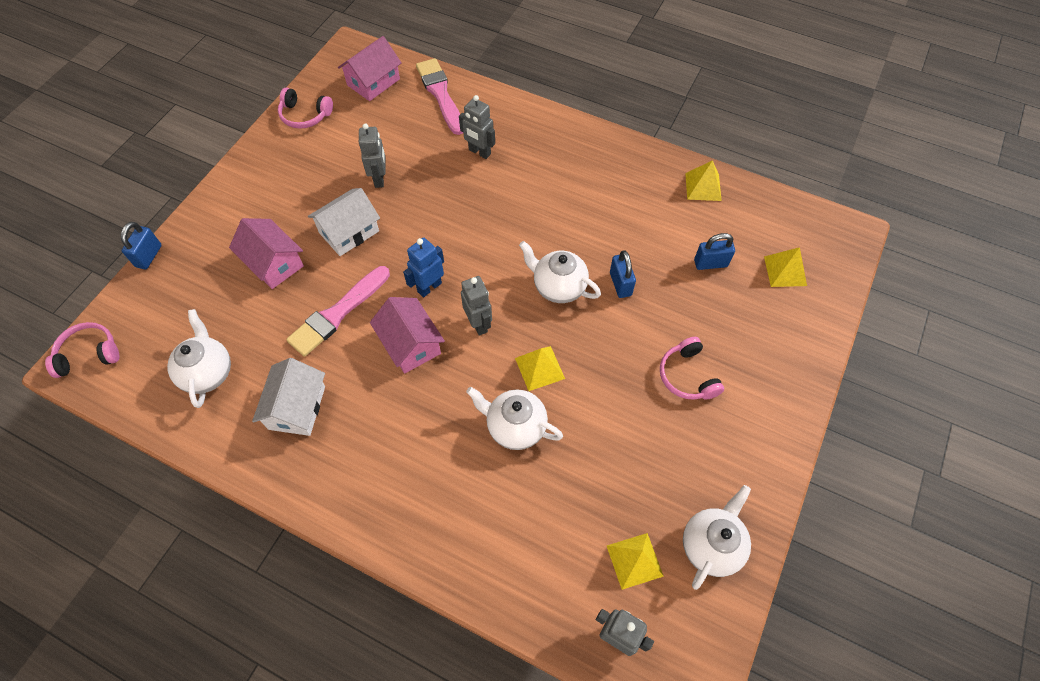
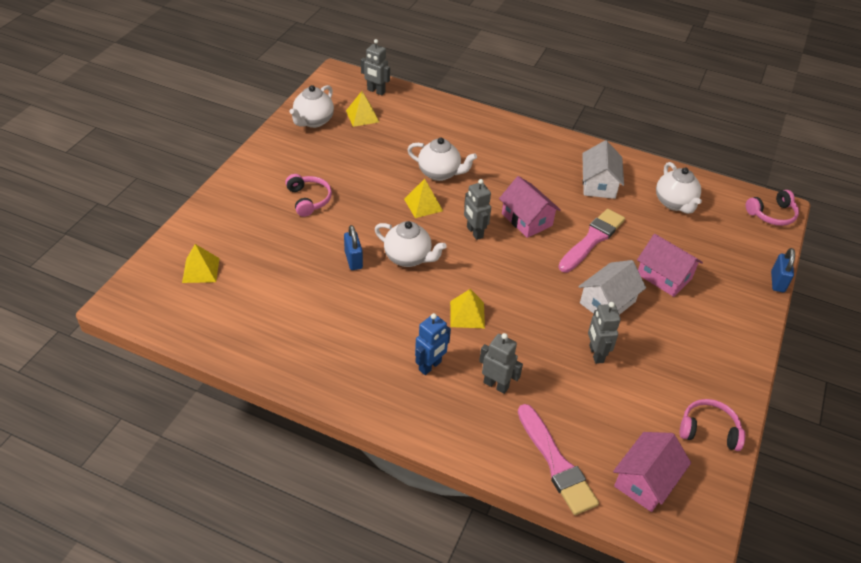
camera: 175 degrees right, 15 degrees down
blue robot [403,238,444,297] -> blue robot moved to [415,313,451,375]
yellow pyramid [685,160,722,201] -> yellow pyramid moved to [450,289,485,328]
blue padlock [694,233,735,270] -> none

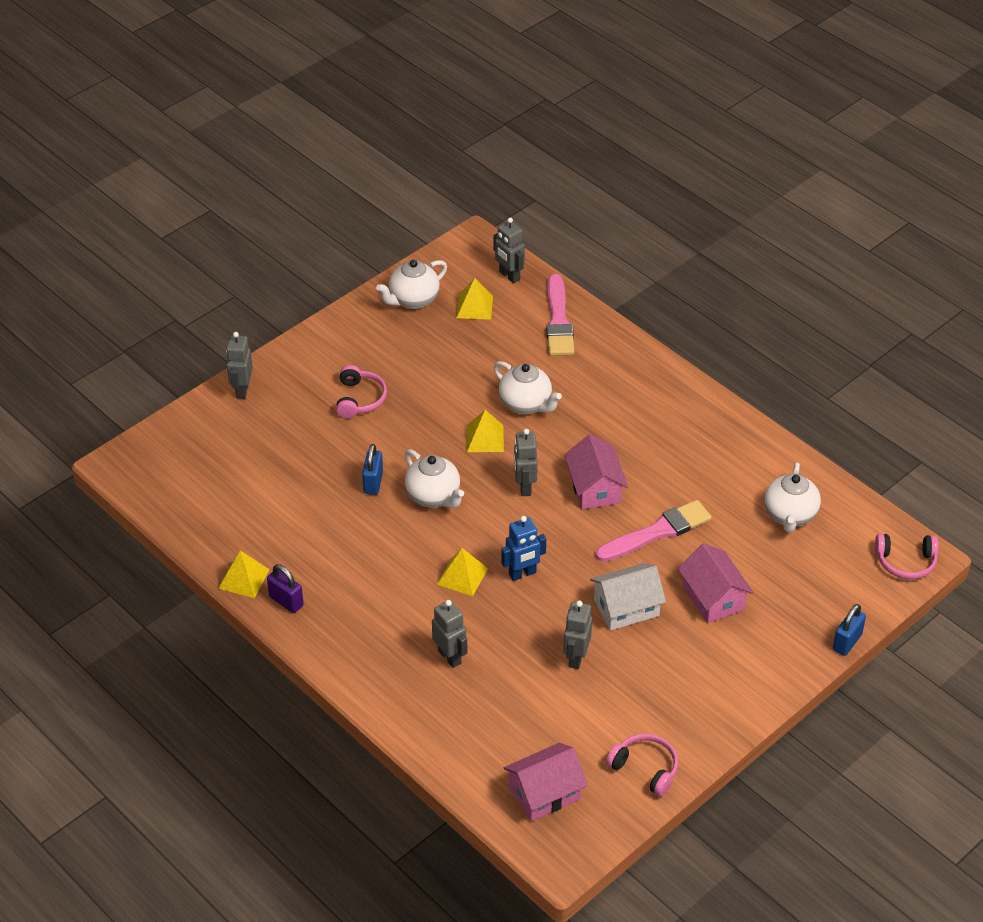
camera: 25 degrees right, 0 degrees up
yellow pyramid [182,244,220,283] -> yellow pyramid moved to [218,551,270,598]
blue robot [415,313,451,375] -> blue robot moved to [501,516,546,581]
pink brush [518,404,599,515] -> pink brush moved to [546,274,574,356]
white house [582,140,624,199] -> none
none -> grey robot [226,332,253,399]
none -> purple padlock [267,564,304,613]

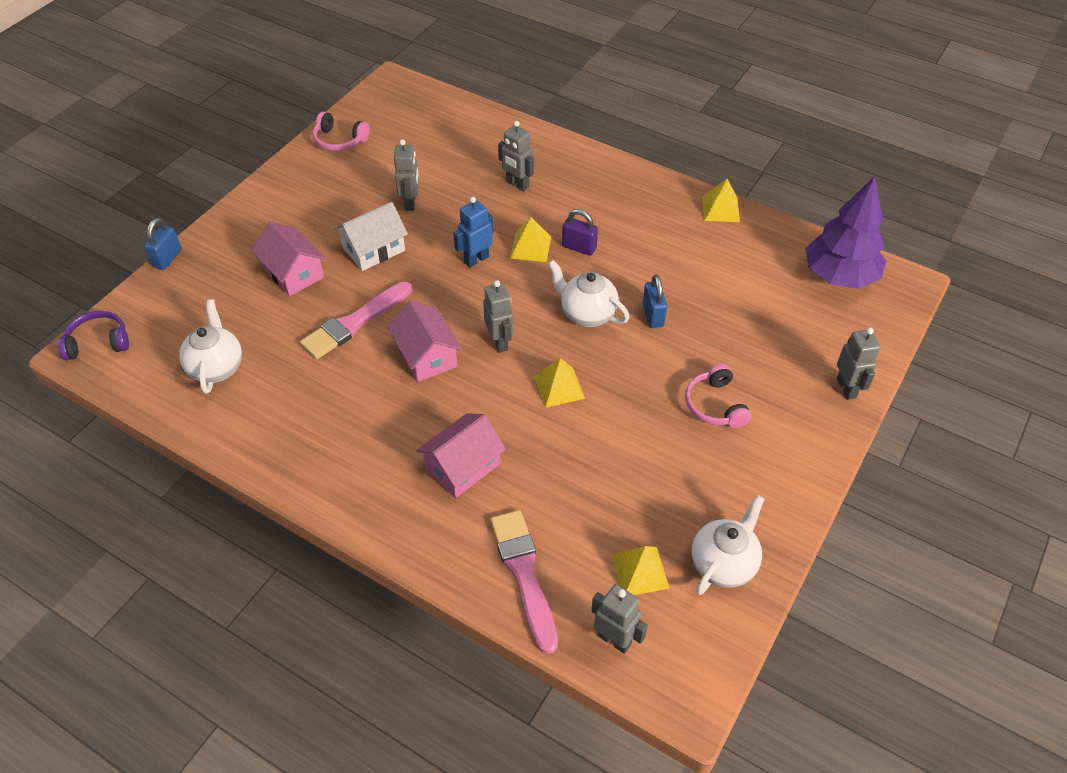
camera: 165 degrees right, 5 degrees up
purple padlock [267,564,304,613] -> purple padlock moved to [562,209,598,256]
white teapot [494,361,562,414] -> none
pink house [504,743,588,821] -> pink house moved to [416,413,506,498]
pink headphones [875,534,939,579] -> purple headphones [58,311,129,361]
none -> purple tree [805,176,886,289]

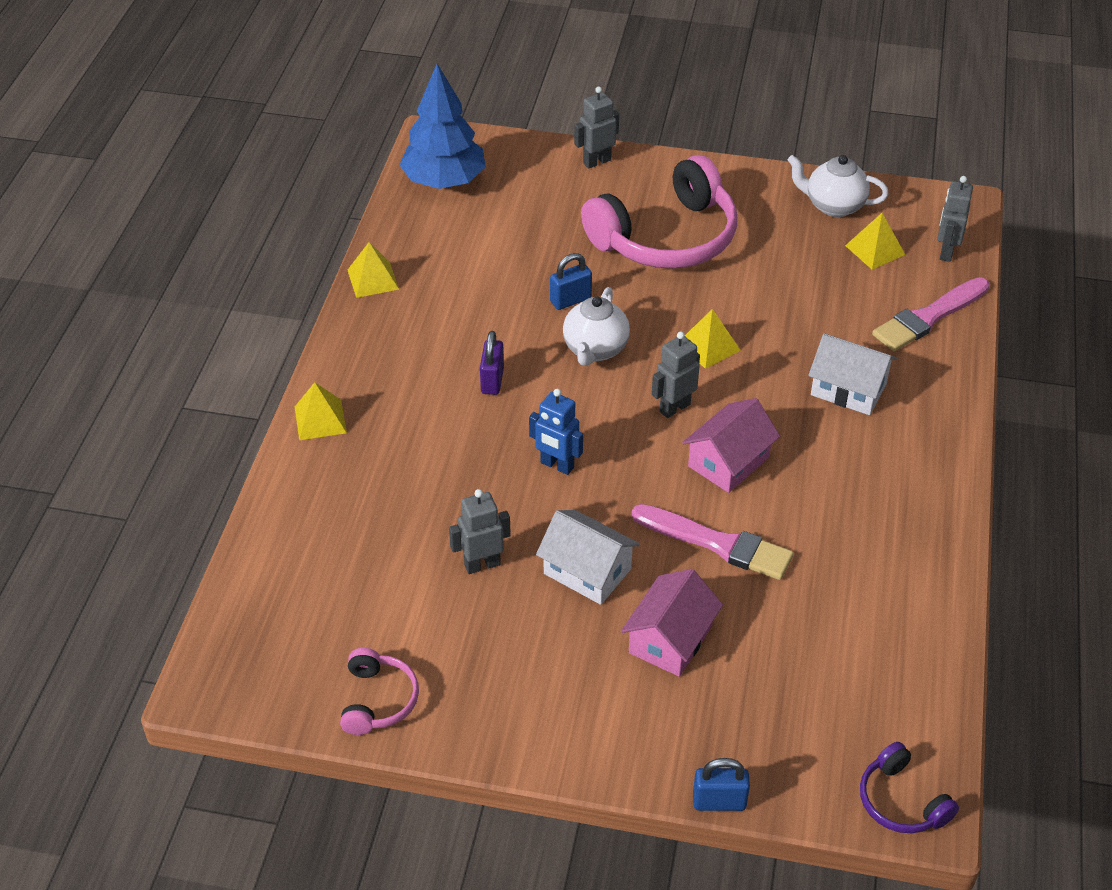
camera: 110 degrees left, 5 degrees down
white teapot [179,300,242,394] -> none
pink house [416,413,506,498] -> white house [808,333,897,415]
grey robot [498,121,534,191] -> none
yellow pyramid [510,217,551,262] -> yellow pyramid moved to [295,382,347,440]
pink headphones [685,364,751,428] -> pink headphones [581,155,737,269], size x2.13
purple tree [805,176,886,289] -> blue tree [399,64,486,189]

